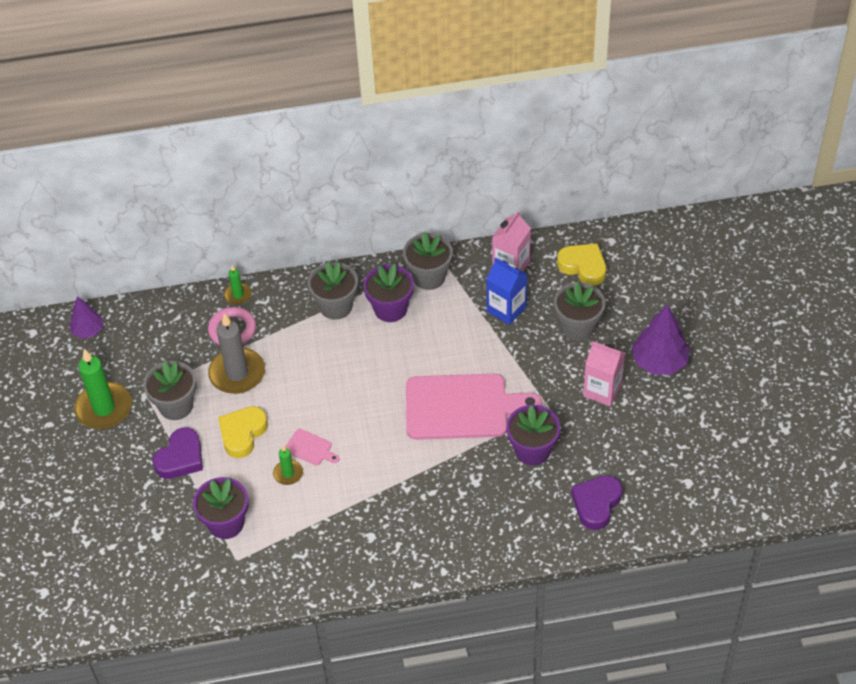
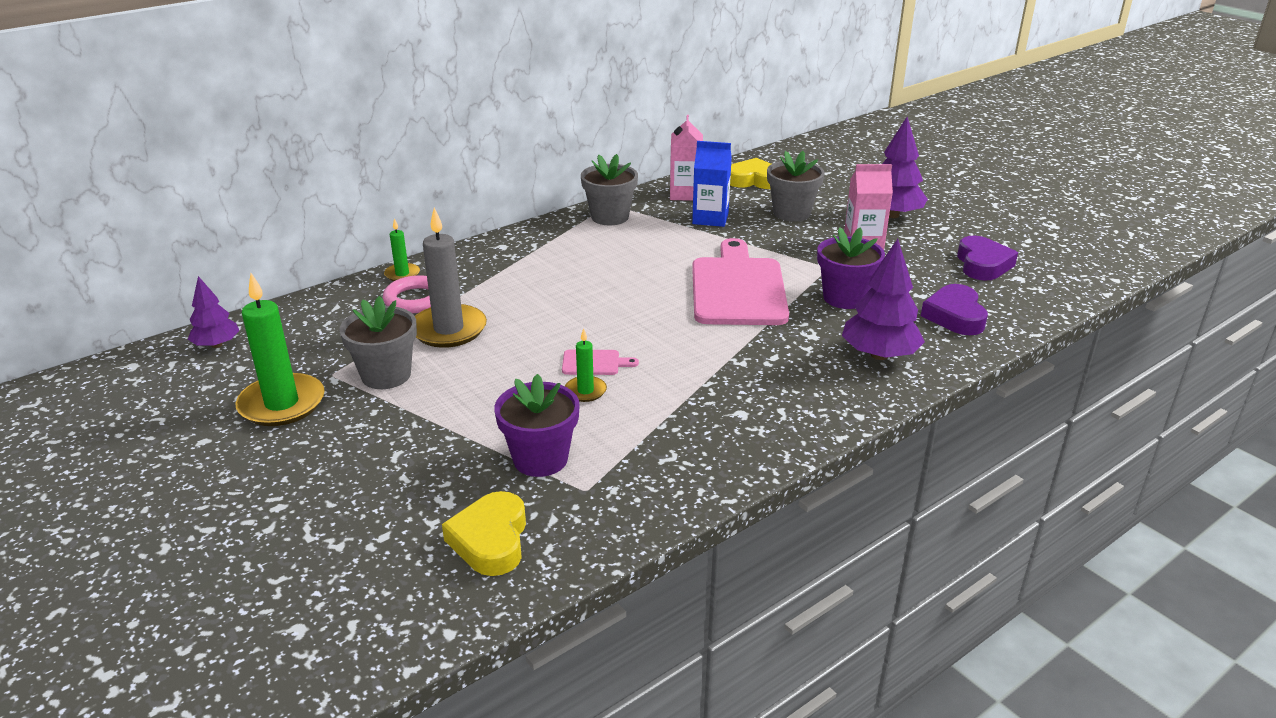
camera: 30 degrees left, 20 degrees down
purple heart [153,427,203,479] -> purple heart moved to [957,236,1018,281]
yellow heart [218,406,268,458] -> yellow heart moved to [442,491,526,576]
grey flower pot [308,262,358,320] -> none
purple flower pot [363,264,414,322] -> none
pink cutting board [406,374,542,440] -> pink cutting board turned 60 degrees counterclockwise [692,238,789,325]
none -> purple tree [842,239,925,360]

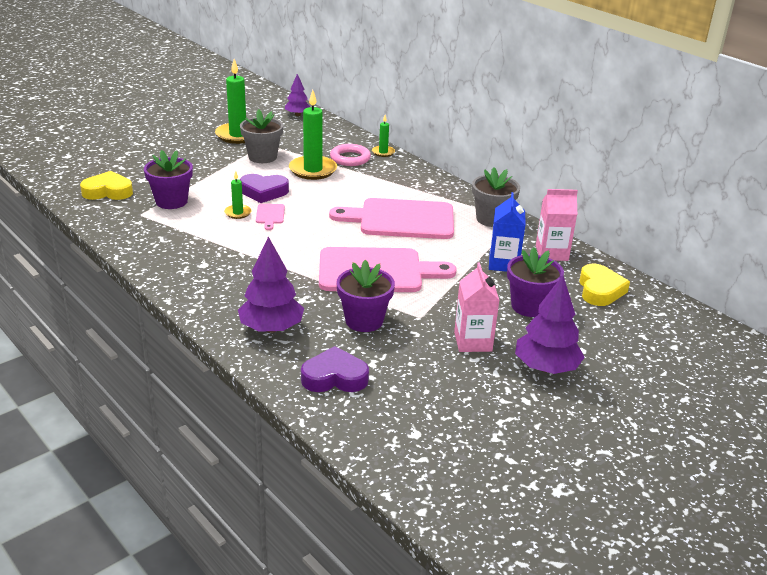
camera: 85 degrees right, 0 degrees up
grey candle [415,208,487,348] -> green candle [289,90,337,180]
grey flower pot [767,151,825,221] -> purple flower pot [507,247,564,317]
purple heart [957,236,1018,281] -> purple heart moved to [239,174,289,203]
none -> pink cutting board [329,198,454,239]

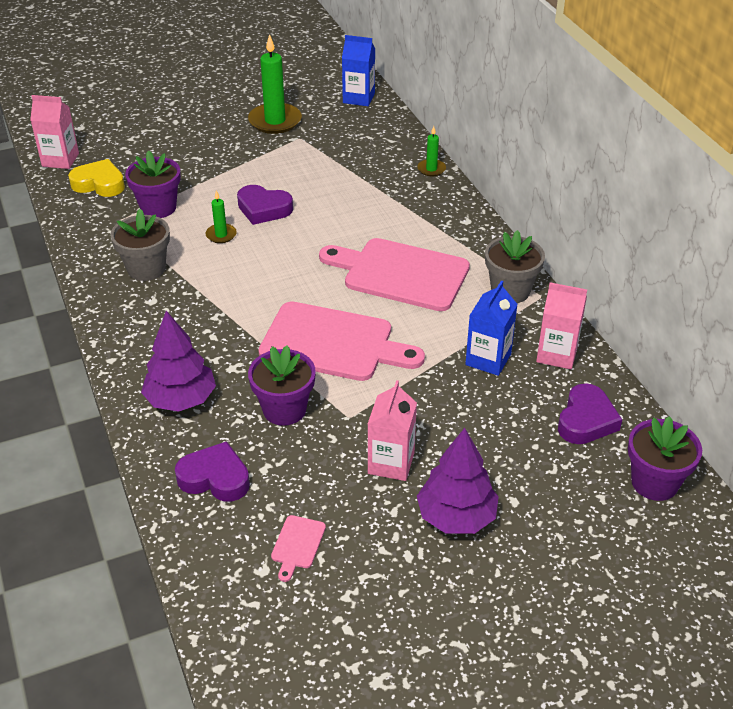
camera: 20 degrees right, 10 degrees up
grey flower pot [240,109,283,163] -> grey flower pot moved to [111,209,170,281]
pink cutting board [256,204,285,230] -> pink cutting board moved to [271,515,326,582]
purple tree [285,74,310,116] -> blue carton [342,35,375,106]
green candle [289,90,337,180] -> none
pink ring [330,144,371,166] -> none
purple flower pot [507,247,564,317] -> purple flower pot moved to [628,416,702,501]
yellow heart [579,264,630,306] -> purple heart [558,383,622,444]
none -> pink carton [30,95,79,169]

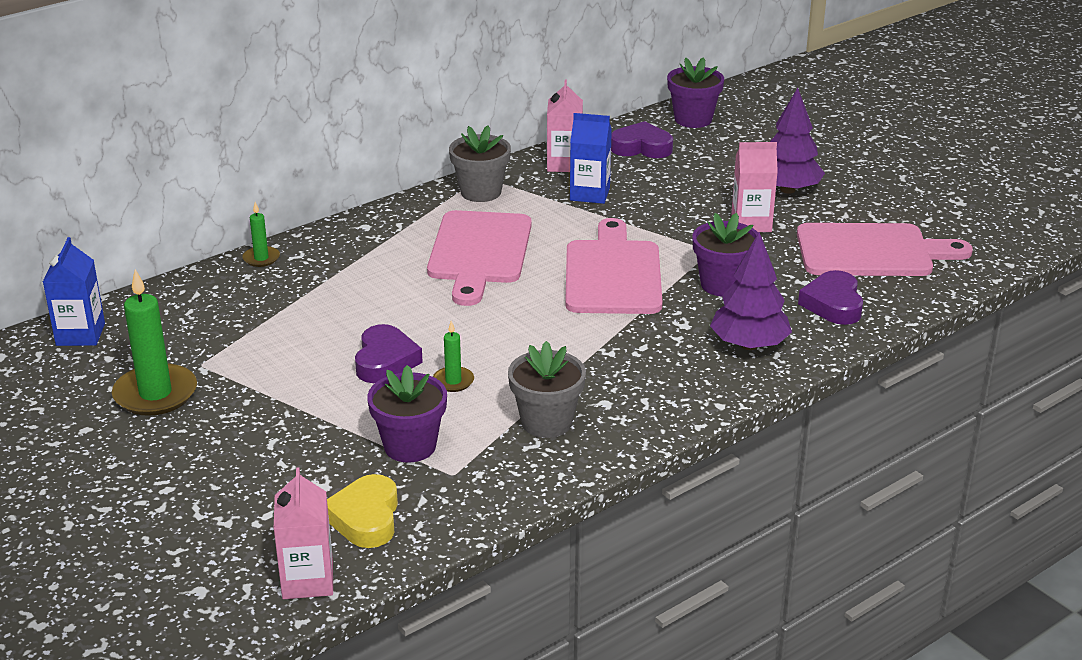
camera: 105 degrees left, 10 degrees down
pink cutting board [271,515,326,582] -> pink cutting board [797,223,973,276], size x2.48

